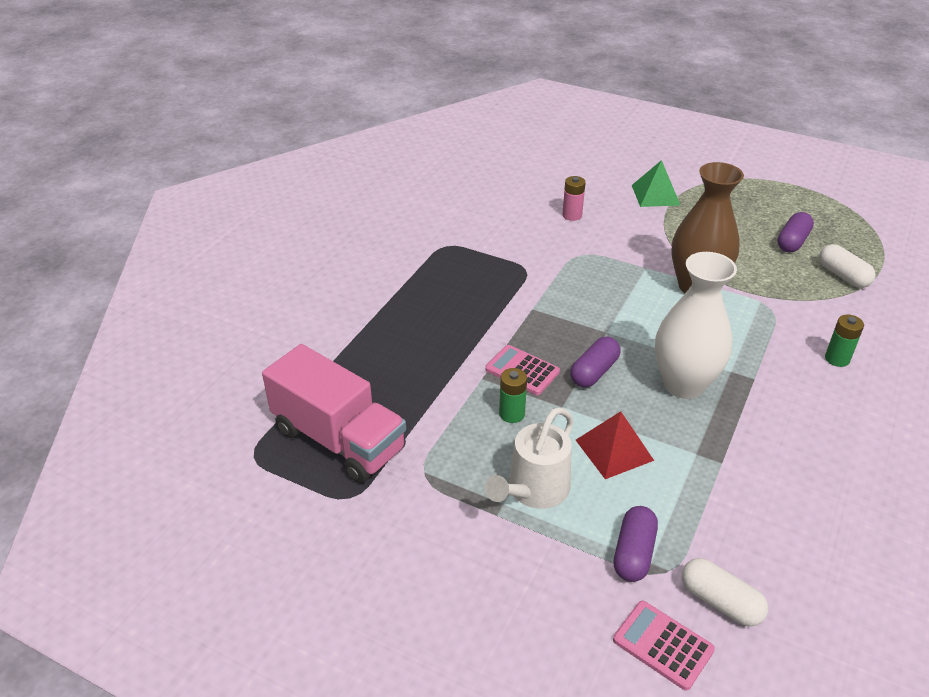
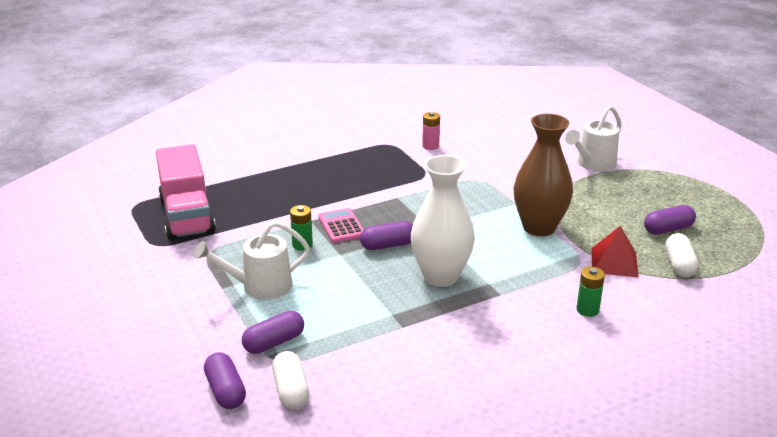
camera: 35 degrees right, 10 degrees down
pink battery [562,176,586,221] -> pink battery moved to [422,112,440,150]
red pyramid [576,411,654,479] -> red pyramid moved to [592,226,639,277]
pink calculator [613,601,715,691] -> purple capsule [204,352,246,409]
green pyramid [632,160,680,207] -> white watering can [565,105,622,171]

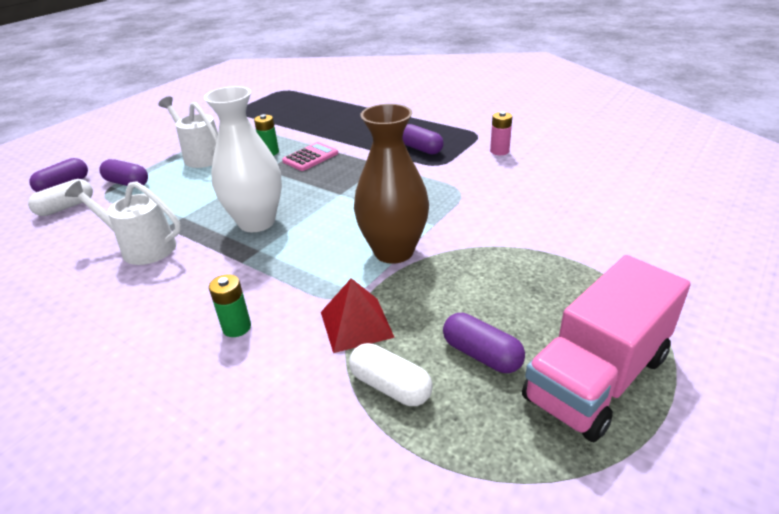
camera: 65 degrees right, 5 degrees up
pink truck [156,144,216,240] -> pink truck moved to [522,255,691,442]
purple capsule [360,221,413,250] -> purple capsule moved to [403,124,444,155]
white watering can [565,105,622,171] -> white watering can moved to [65,181,181,265]
white capsule [665,233,699,278] -> white capsule turned 60 degrees clockwise [349,343,433,406]

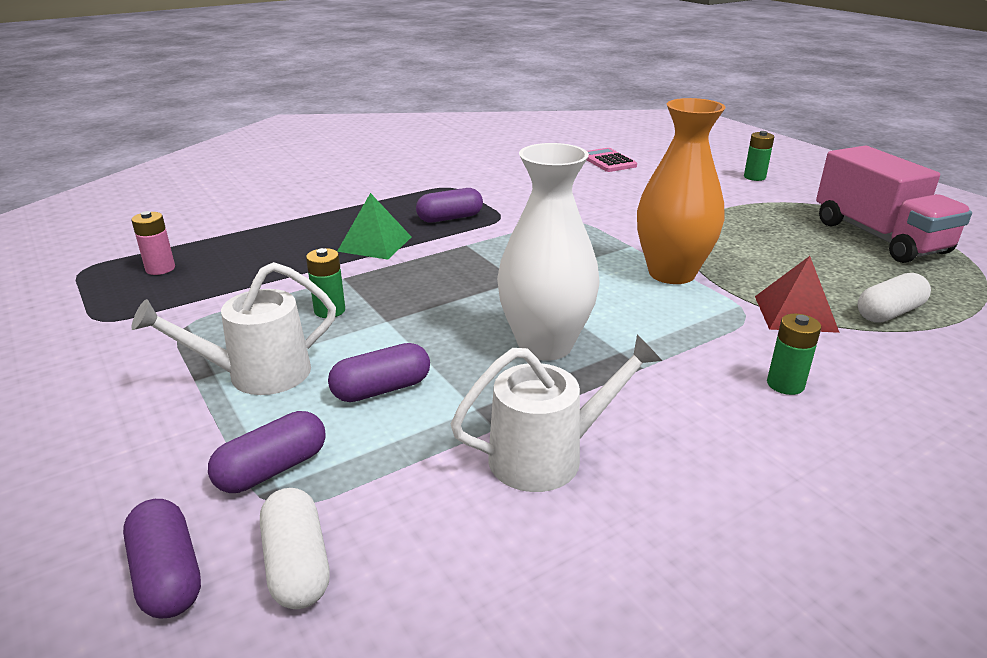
camera: 70 degrees left, 5 degrees down
white watering can [65,181,181,265] -> white watering can turned 150 degrees counterclockwise [451,335,662,492]
pink calculator [282,142,338,171] -> pink calculator moved to [587,148,637,172]
brown vase [354,104,429,264] -> orange vase [637,98,726,284]
purple capsule [443,313,525,373] -> purple capsule moved to [328,343,430,402]
pink battery [490,111,512,155] -> pink battery moved to [131,211,175,275]
none -> green pyramid [337,193,411,260]
none -> green battery [744,131,774,181]

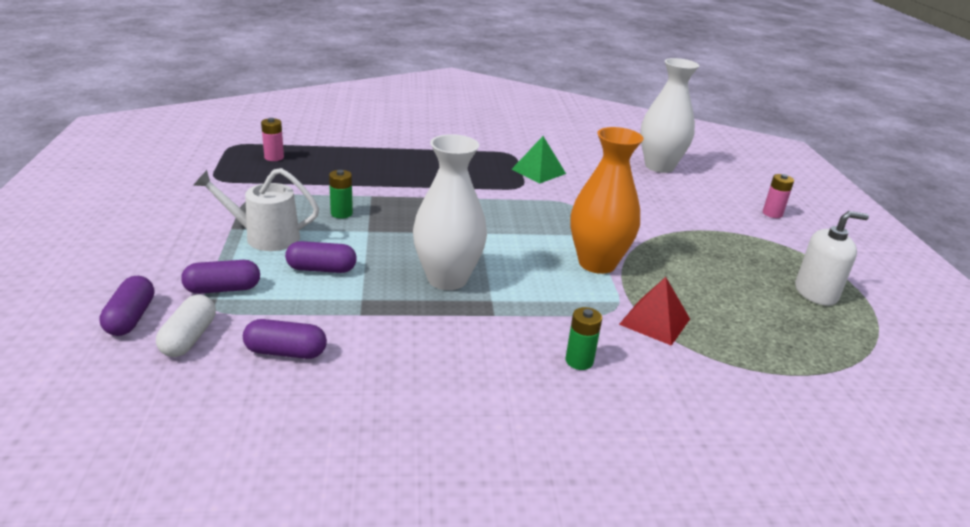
camera: 25 degrees right, 0 degrees up
green pyramid [337,193,411,260] -> green pyramid moved to [511,136,566,183]
purple capsule [416,188,483,223] -> purple capsule moved to [243,319,327,359]
white watering can [451,335,662,492] -> none
pink calculator [587,148,637,172] -> white vase [641,58,699,173]
green battery [744,131,774,181] -> pink battery [763,174,794,218]
pink truck [816,146,972,263] -> white soap dispenser [795,211,869,306]
white capsule [858,273,931,323] -> none

